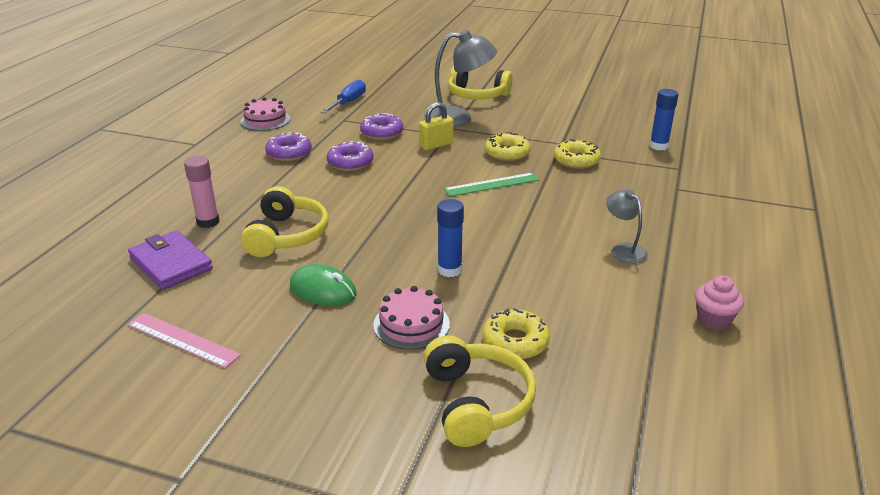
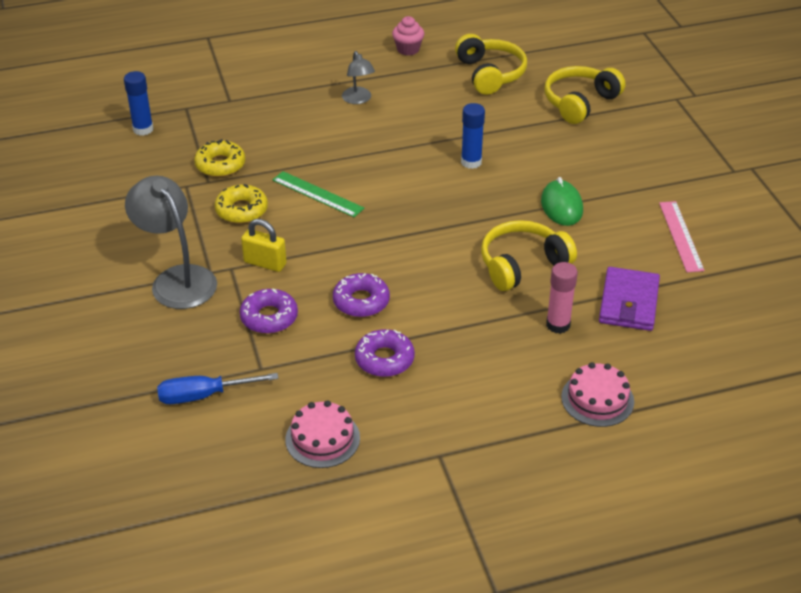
camera: 125 degrees left, 10 degrees up
pink cake [373,286,450,350] -> pink cake moved to [561,362,634,427]
yellow headphones [448,66,513,100] -> yellow headphones moved to [455,34,527,95]
yellow donut [482,308,550,359] -> none
grey lamp [606,190,648,264] -> grey lamp turned 45 degrees counterclockwise [342,51,375,104]

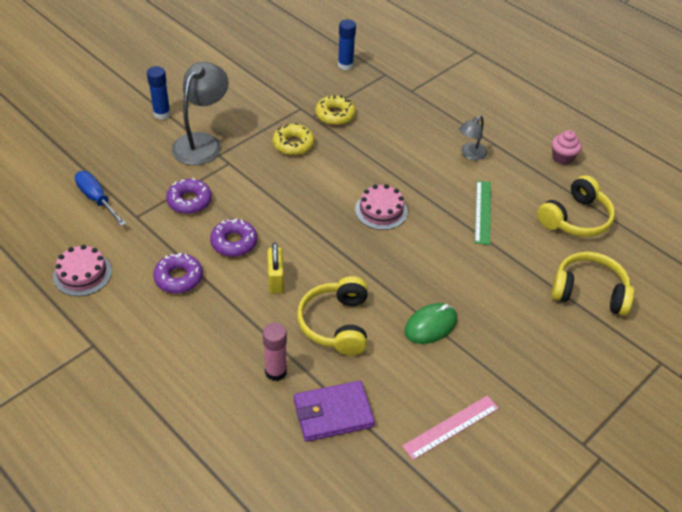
camera: 60 degrees right, 5 degrees up
yellow padlock [241,219,287,272] -> yellow padlock moved to [267,243,284,293]
green ruler [272,171,364,217] -> green ruler moved to [475,181,491,245]
blue glue stick [461,103,485,169] -> blue glue stick moved to [147,66,171,120]
yellow headphones [481,220,577,291] -> yellow headphones turned 120 degrees counterclockwise [297,276,368,355]
pink cake [561,362,634,427] -> pink cake moved to [355,184,408,230]

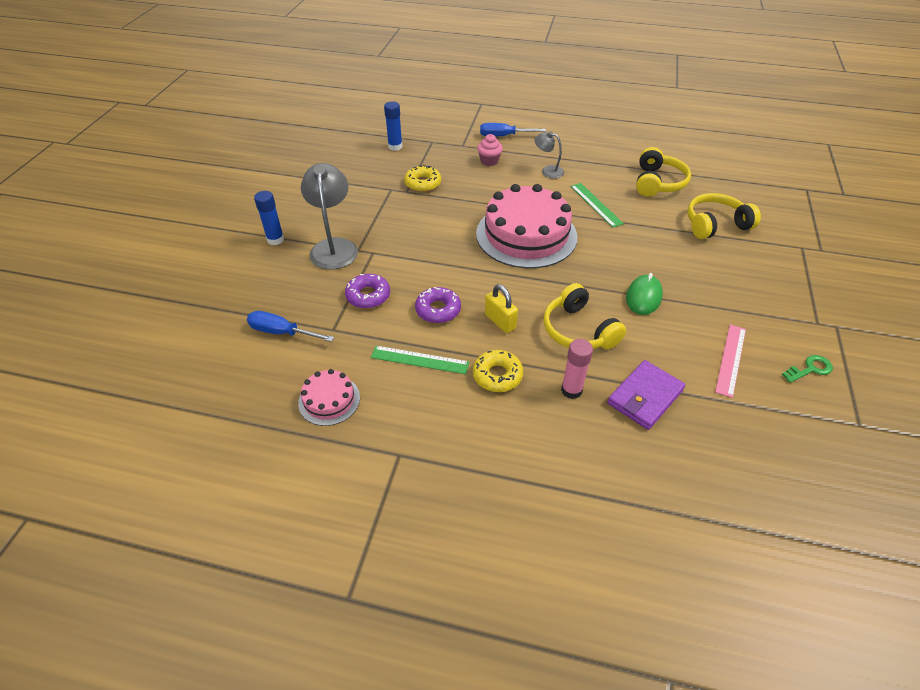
camera: 30 degrees left, 0 degrees up
purple donut [153,253,203,294] -> green ruler [371,346,469,374]
yellow donut [273,123,314,155] -> yellow donut moved to [473,350,523,392]
pink cake [355,184,408,230] -> pink cake [476,184,577,269], size x2.12
grey lamp [459,115,487,160] -> grey lamp turned 105 degrees clockwise [534,131,564,179]
pink cupcake [551,130,582,165] -> pink cupcake moved to [477,134,503,166]
none -> blue screwdriver [480,123,546,137]
none -> green key [782,355,833,383]

